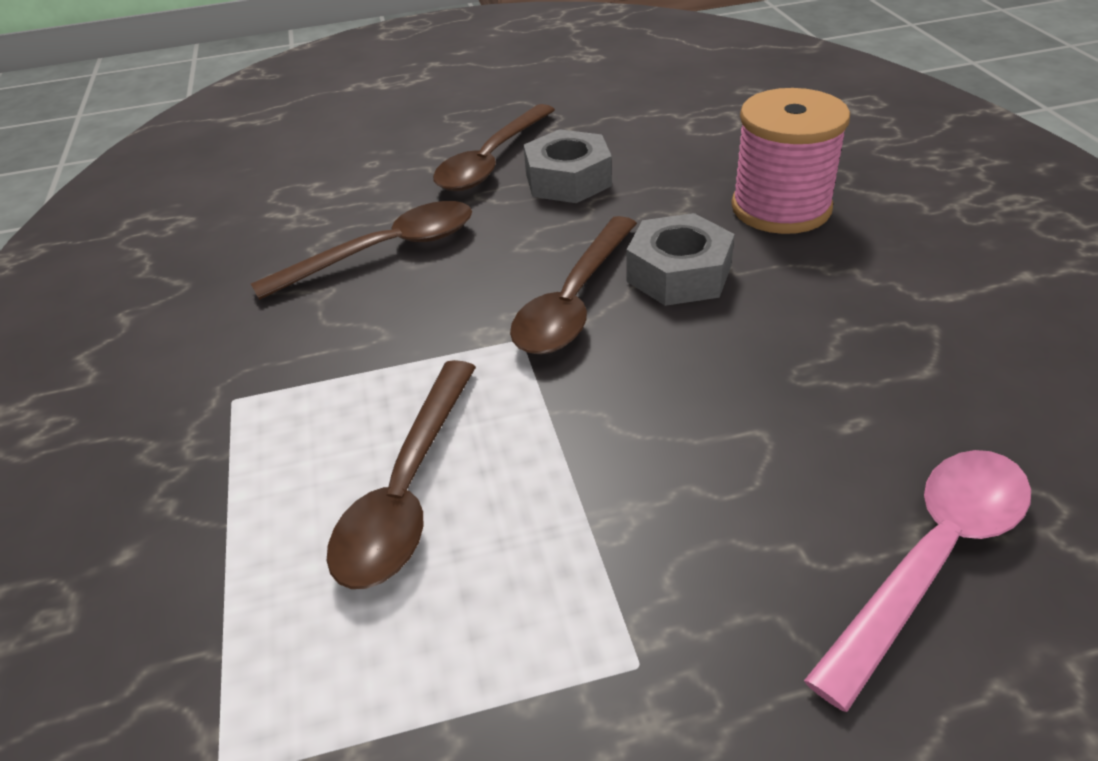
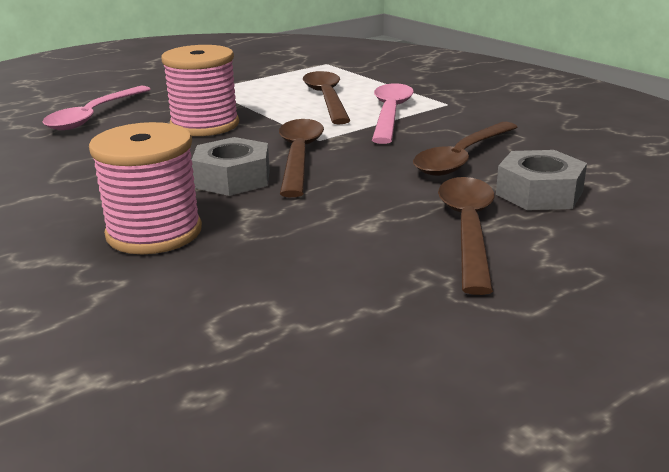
camera: 155 degrees right, 15 degrees down
grey nut [524,129,612,203] -> grey nut moved to [496,150,587,210]
none -> pink spool [161,45,239,136]
none -> pink spoon [372,83,414,144]

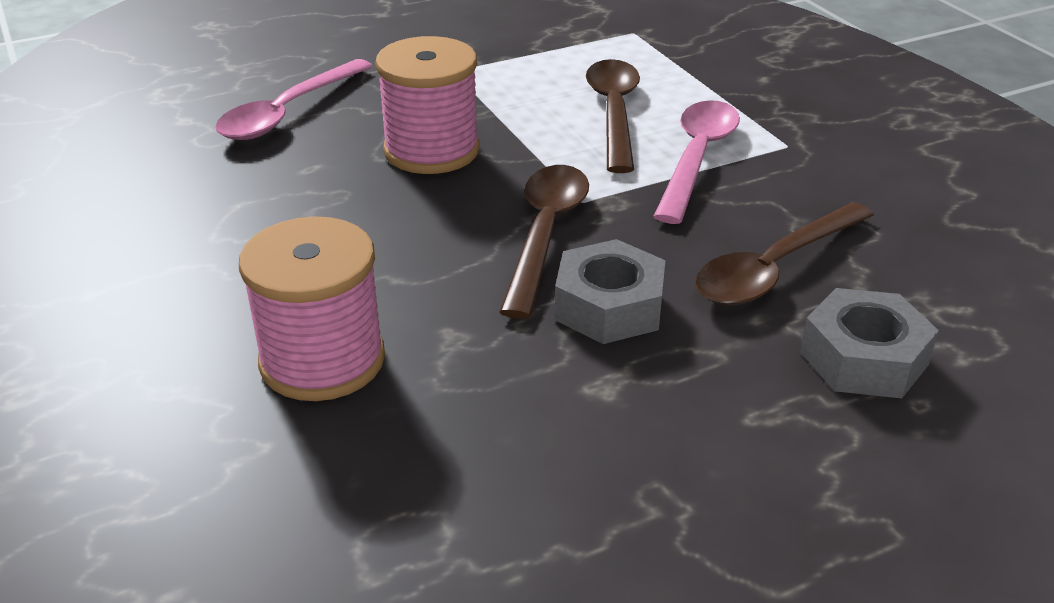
camera: 10 degrees right, 10 degrees up
grey nut [192,137,270,196] -> grey nut moved to [555,239,665,344]
brown spoon [438,177,495,295] -> none

